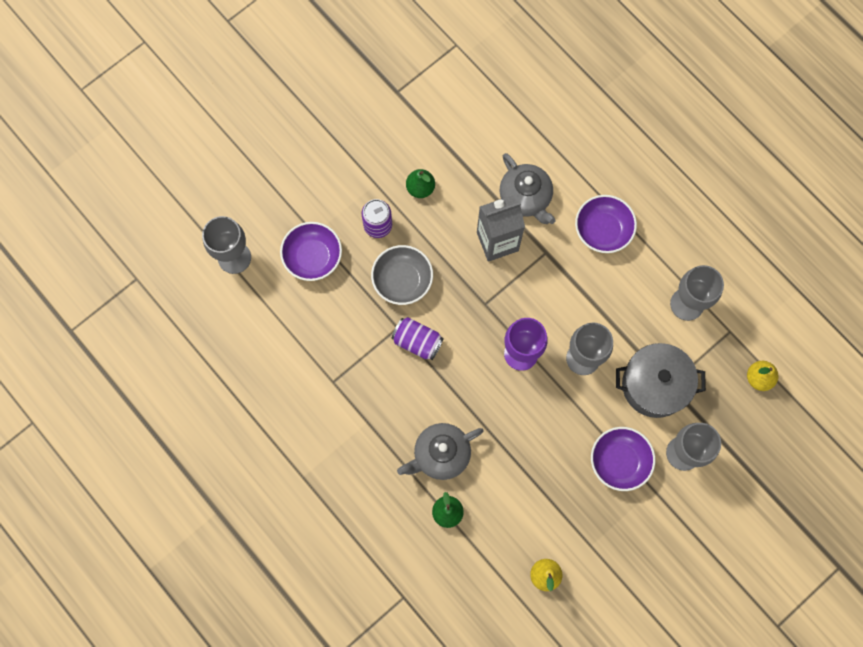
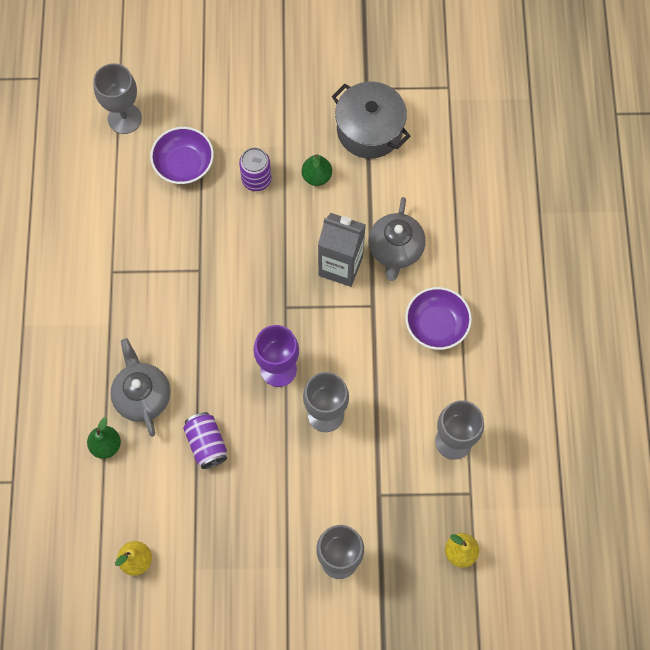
camera: 40 degrees right, 5 degrees down
grey bowl [371,245,433,305] -> none
purple can [392,317,444,360] -> purple can moved to [183,412,227,469]
grey teapot [397,423,484,480] -> grey teapot turned 60 degrees clockwise [111,338,170,437]
purple bowl [591,427,655,491] -> none
grey pot [616,343,706,418] -> grey pot moved to [332,82,410,159]

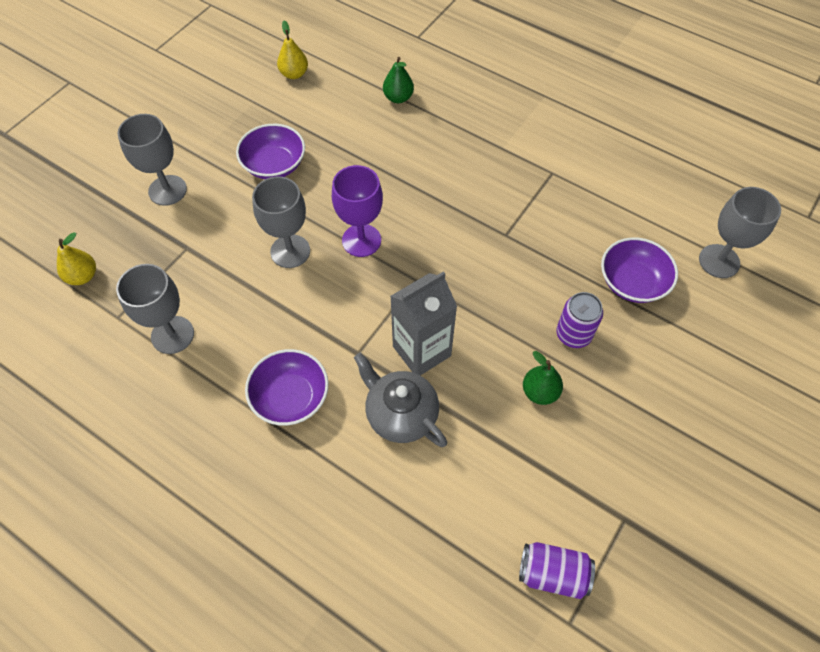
camera: 125 degrees right, 10 degrees down
grey teapot [111,338,170,437] -> none
purple can [183,412,227,469] -> purple can moved to [519,542,595,599]
grey pot [332,82,410,159] -> none
none -> purple bowl [236,124,305,179]

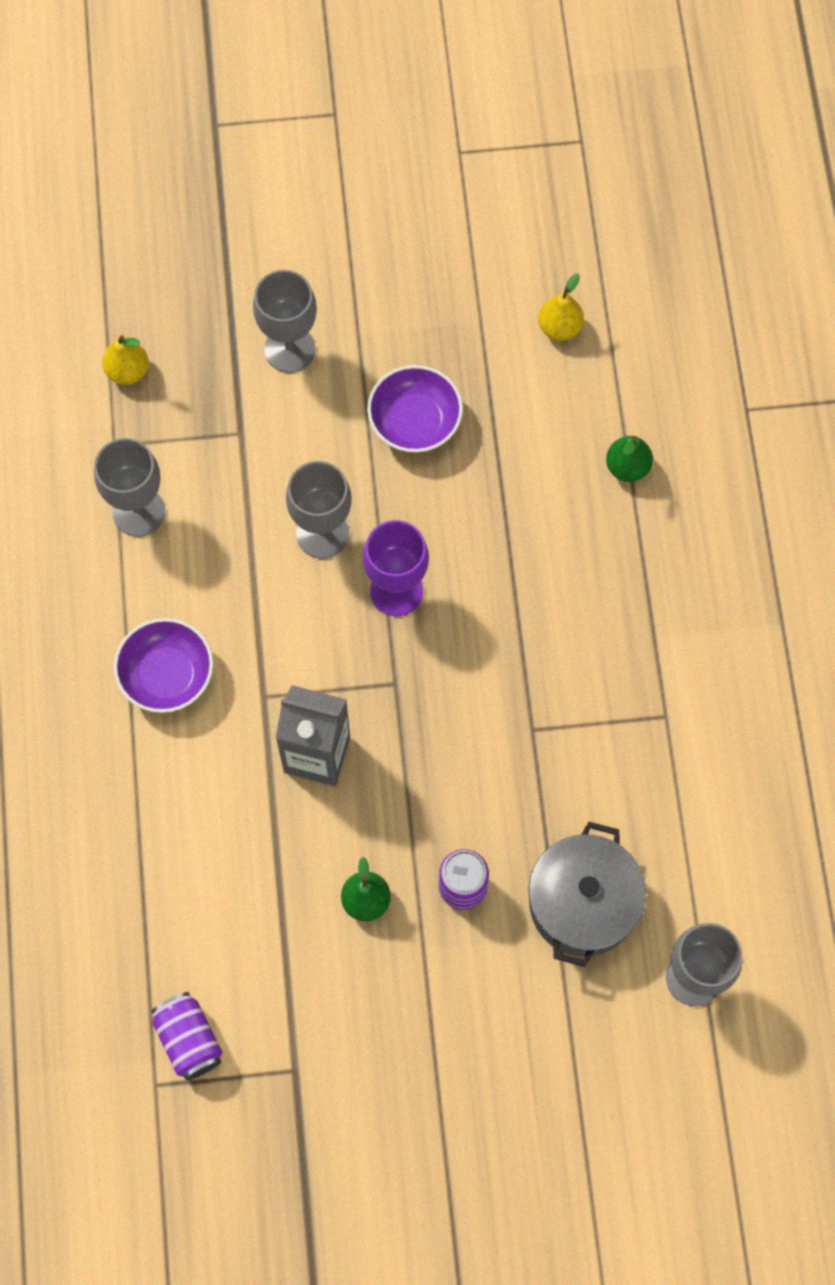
camera: 50 degrees right, 10 degrees up
grey teapot [354,352,447,447] -> none
purple bowl [601,237,678,303] -> grey pot [529,822,646,967]

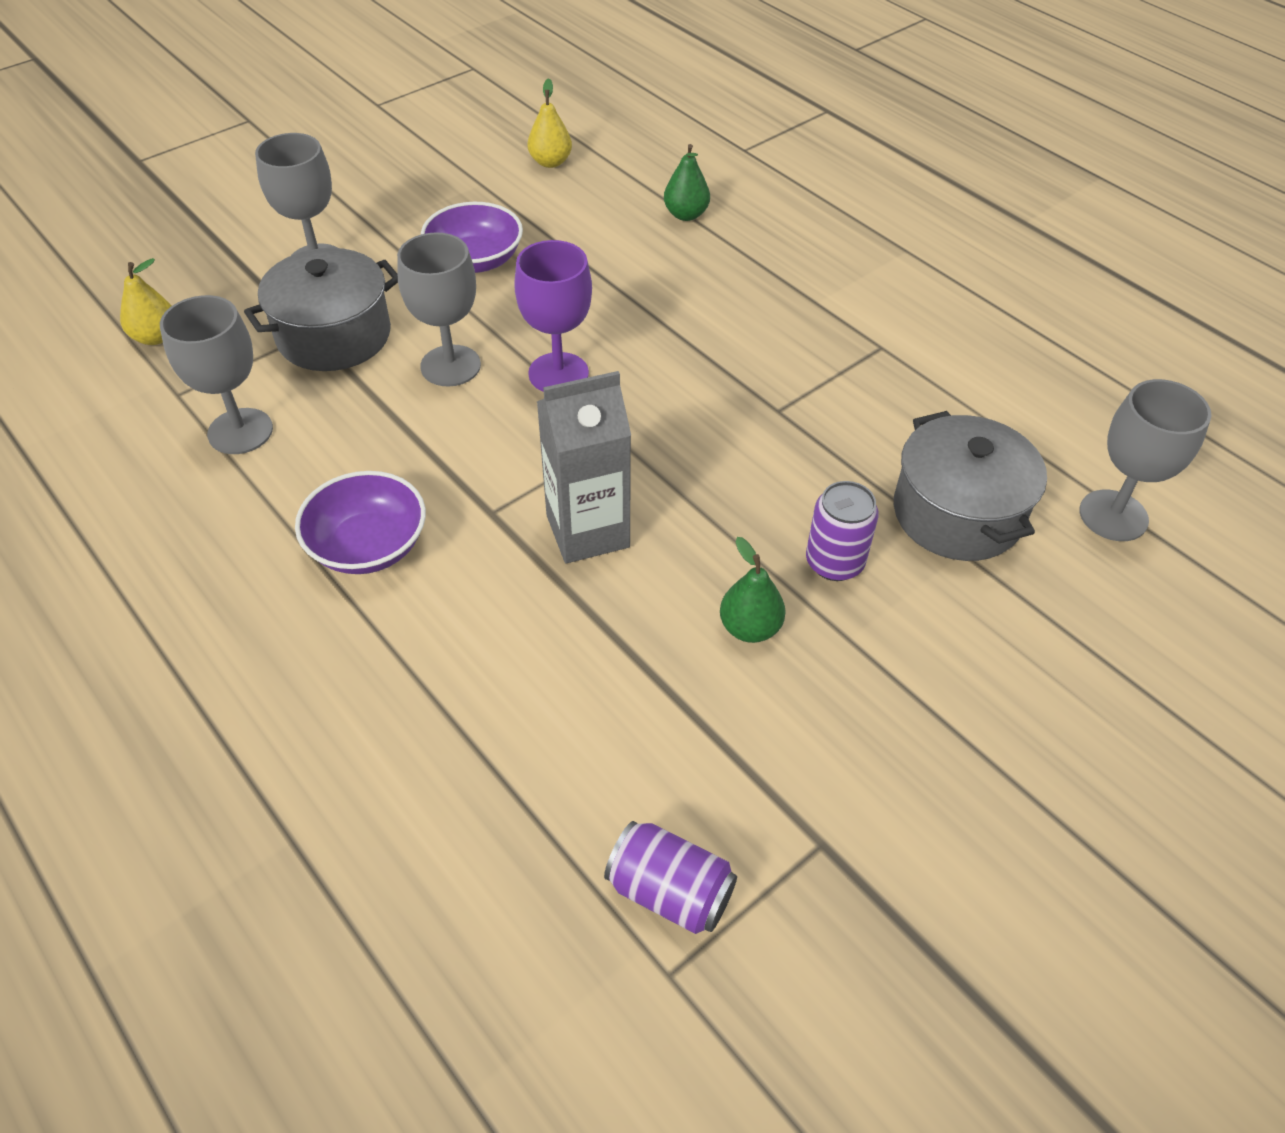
camera: 35 degrees left, 20 degrees down
none -> grey pot [244,248,398,371]

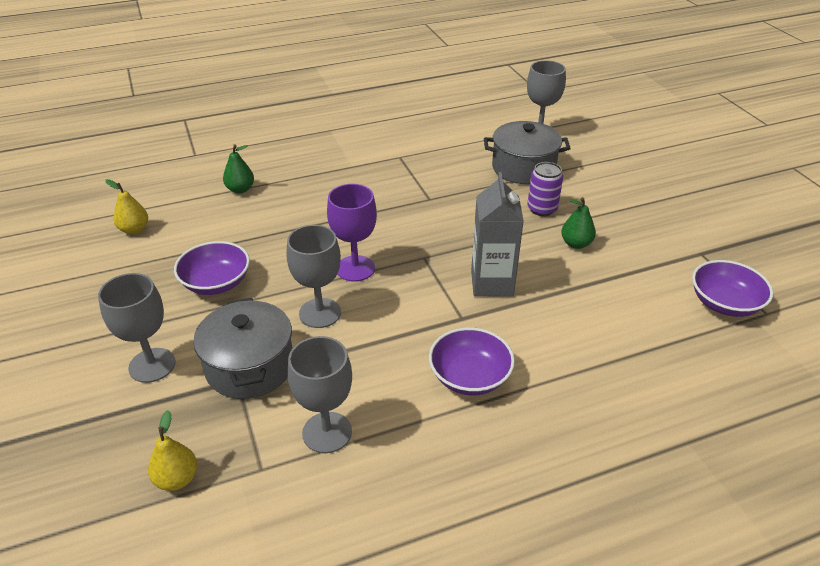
camera: 70 degrees left, 10 degrees down
purple can [604,821,737,934] -> purple bowl [692,260,773,317]

